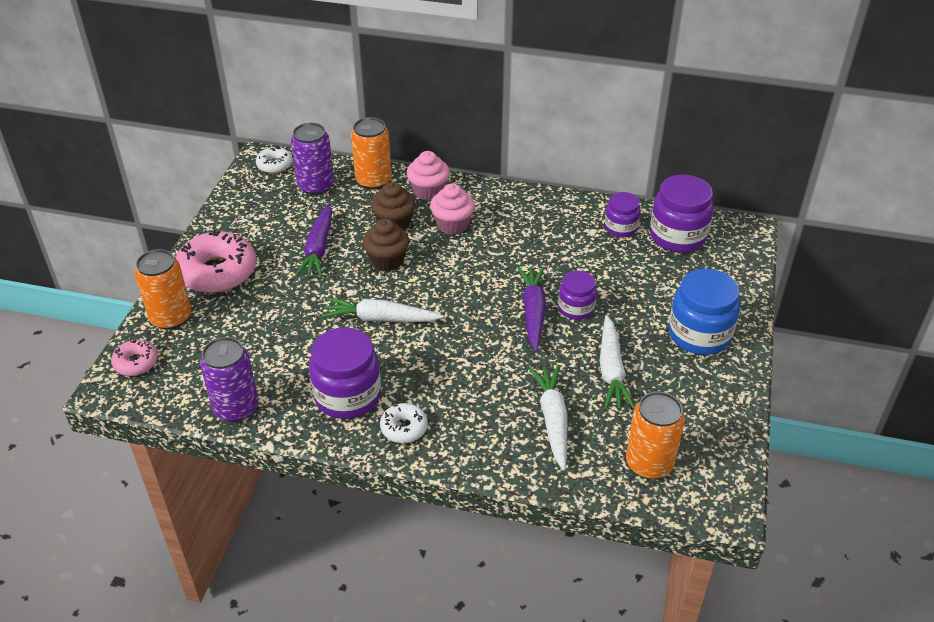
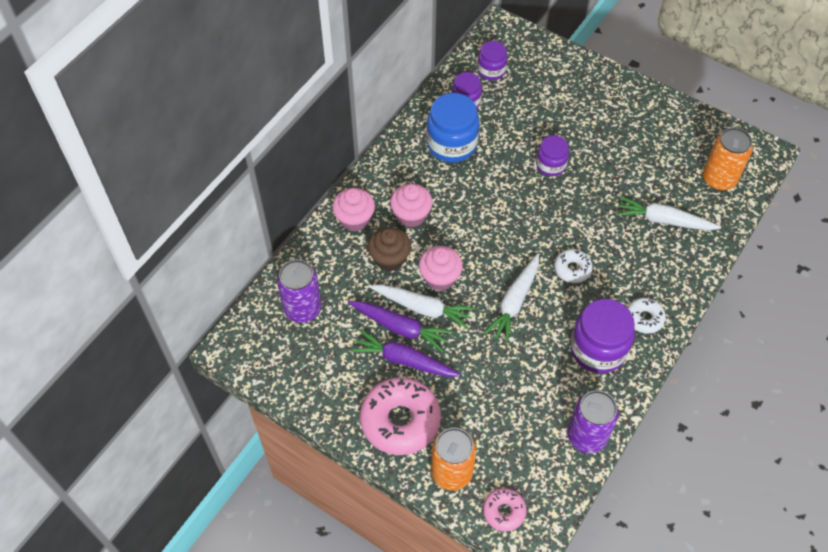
camera: 70 degrees left, 15 degrees up
white donut [256,146,293,173] -> white donut moved to [554,249,593,283]
orange can [351,117,392,190] -> none
brown cupcake [363,218,409,271] -> pink cupcake [419,246,463,291]
purple carrot [517,267,546,352] -> purple carrot moved to [351,330,461,377]
white carrot [600,315,635,409] -> white carrot moved to [369,284,476,329]
purple jar [650,175,714,252] -> purple jar [477,41,508,80], size x0.59
blue jar [669,269,740,355] -> blue jar moved to [426,93,480,163]

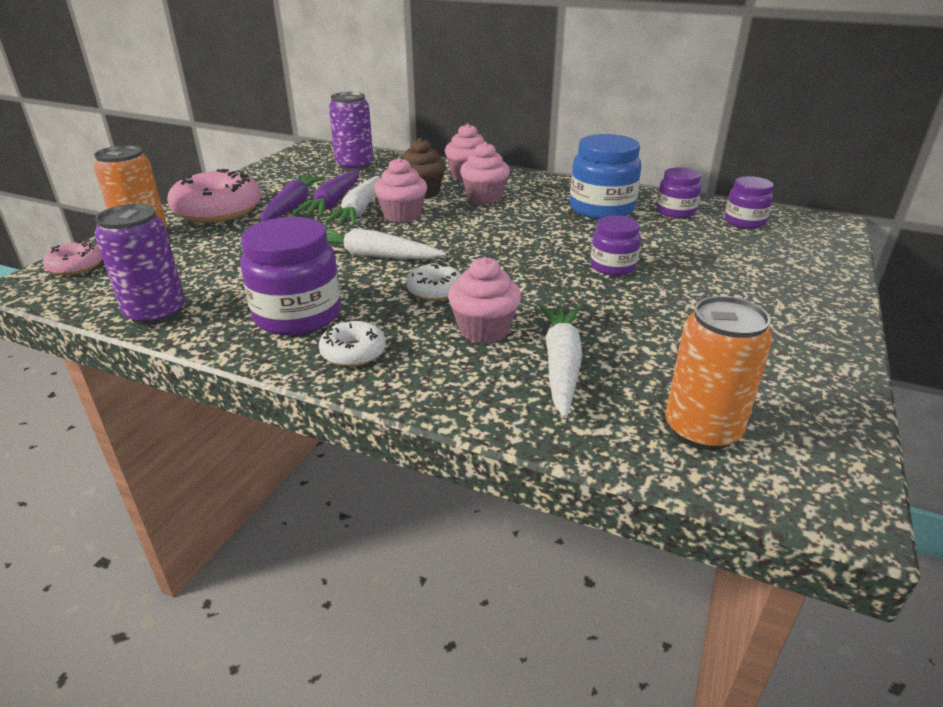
camera: 80 degrees right, 25 degrees down
none -> pink cupcake [448,257,521,344]

